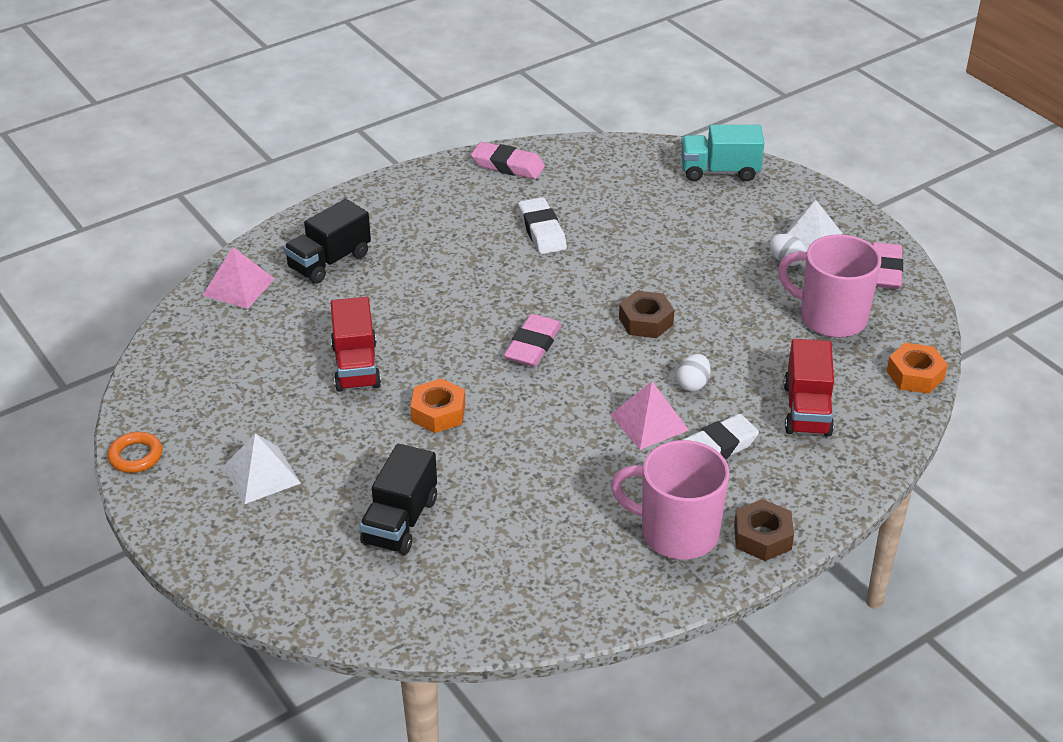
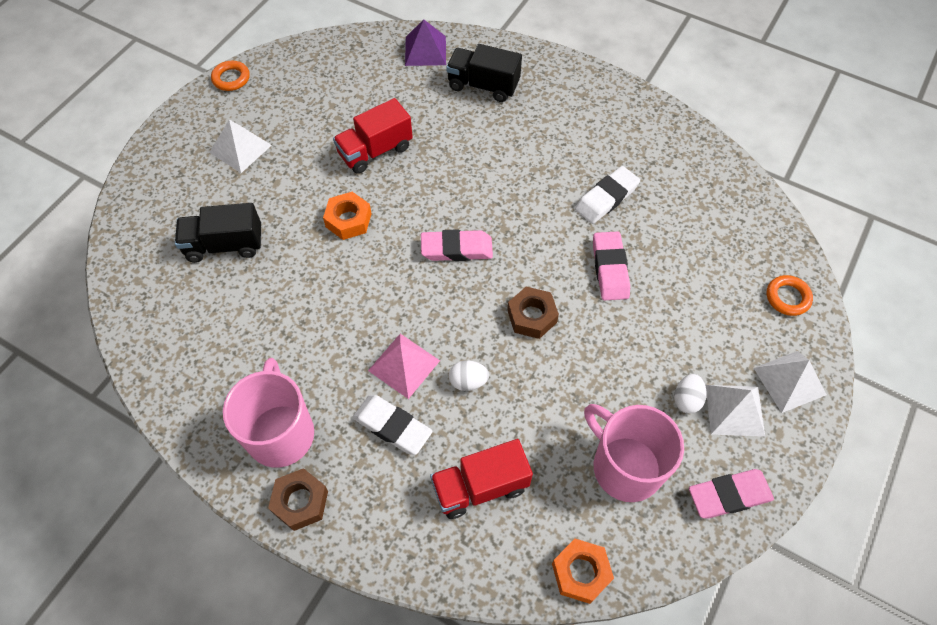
camera: 65 degrees right, 20 degrees up
pink pyramid [203,247,275,309] -> purple pyramid [405,19,446,66]
pink eraser [471,142,545,179] -> pink eraser moved to [593,232,630,300]
turquoise truck [681,125,764,181] -> orange ring [767,275,813,316]
pink mug [778,234,881,338] -> pink mug turned 45 degrees counterclockwise [584,404,684,502]
none -> white pyramid [754,351,827,413]

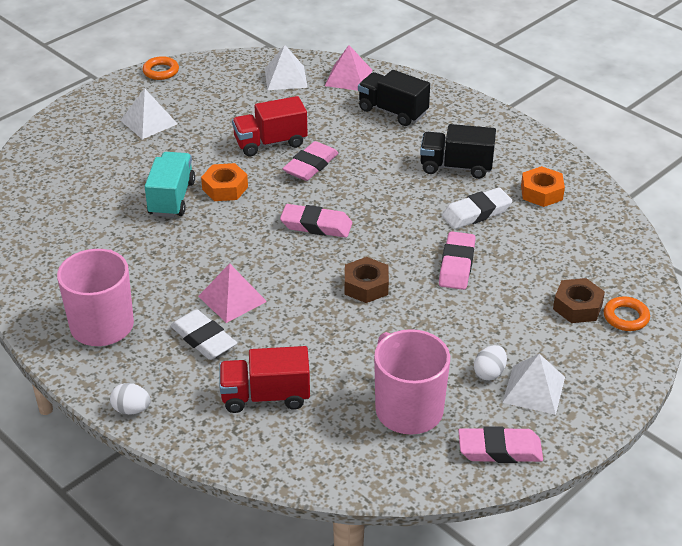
camera: 15 degrees right, 20 degrees down
black truck [175,203,262,263] -> black truck moved to [420,124,496,179]
brown nut [268,468,328,531] -> brown nut moved to [553,278,605,323]
purple pyramid [405,19,446,66] -> pink pyramid [325,45,372,91]
white egg [449,360,489,391] -> white egg moved to [110,383,151,415]
orange nut [552,539,614,604] -> orange nut moved to [521,166,565,207]
white pyramid [754,351,827,413] -> white pyramid moved to [265,45,308,90]
none -> turquoise truck [145,152,195,217]
none -> pink eraser [282,141,338,181]

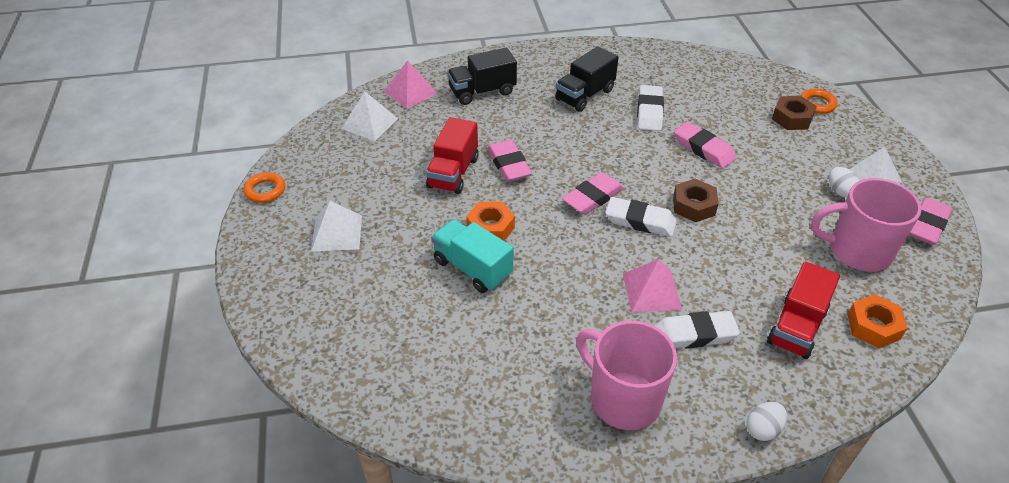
camera: 55 degrees left, 5 degrees up
orange nut [521,166,565,207] -> orange nut moved to [848,294,907,348]
none -> white eraser [605,197,677,237]

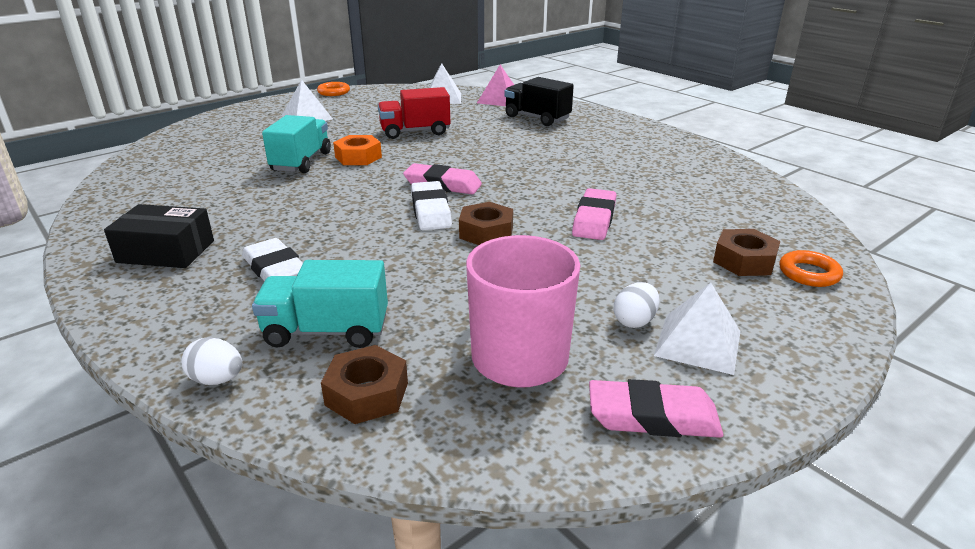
camera: 60 degrees right, 15 degrees down
pink eraser [487,140,532,182] -> none
black truck [555,46,619,112] -> none
pink mug [576,321,677,430] -> black box [104,204,214,268]
pink pyramid [623,259,682,313] -> none
white eraser [637,85,664,131] -> none
white egg [746,402,787,441] -> white egg moved to [182,337,242,385]
red truck [767,261,840,359] -> turquoise truck [252,260,388,348]
orange nut [848,294,907,348] -> brown nut [321,345,408,424]

